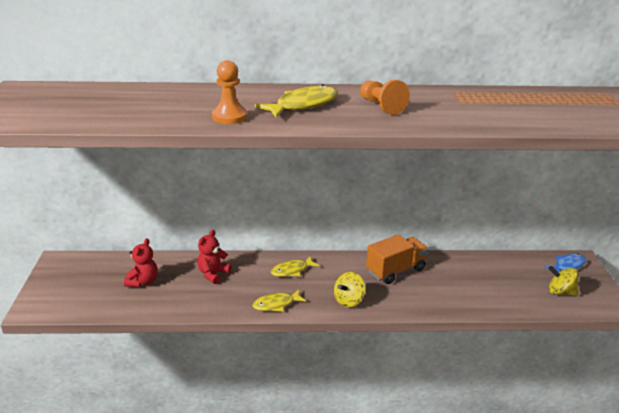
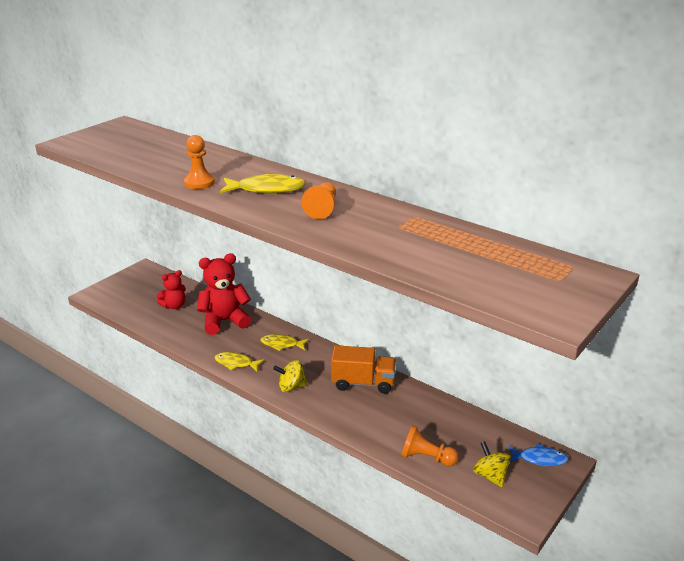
camera: 40 degrees right, 0 degrees up
red teddy bear [197,230,231,284] -> red teddy bear [197,253,251,335], size x1.69
none -> orange pawn [401,425,459,467]

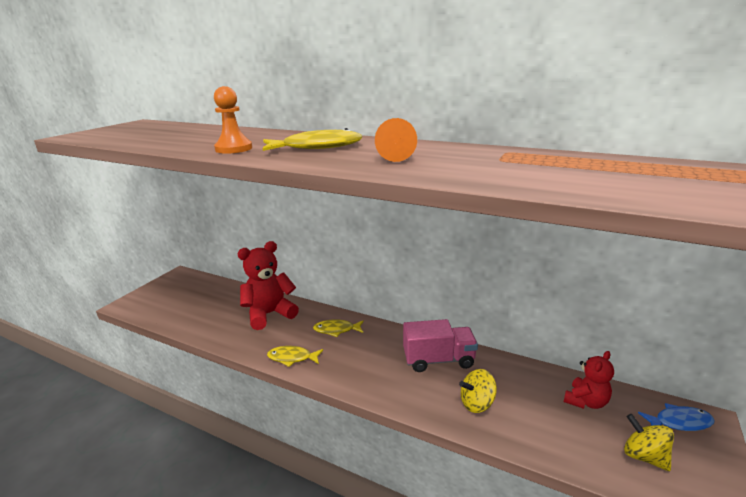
camera: 10 degrees left, 5 degrees down
red teddy bear [156,270,186,309] -> red teddy bear moved to [564,351,614,409]
yellow spinning top [273,360,308,392] -> yellow spinning top moved to [459,369,497,413]
orange truck [331,345,396,394] -> pink truck [403,319,478,372]
orange pawn [401,425,459,467] -> none

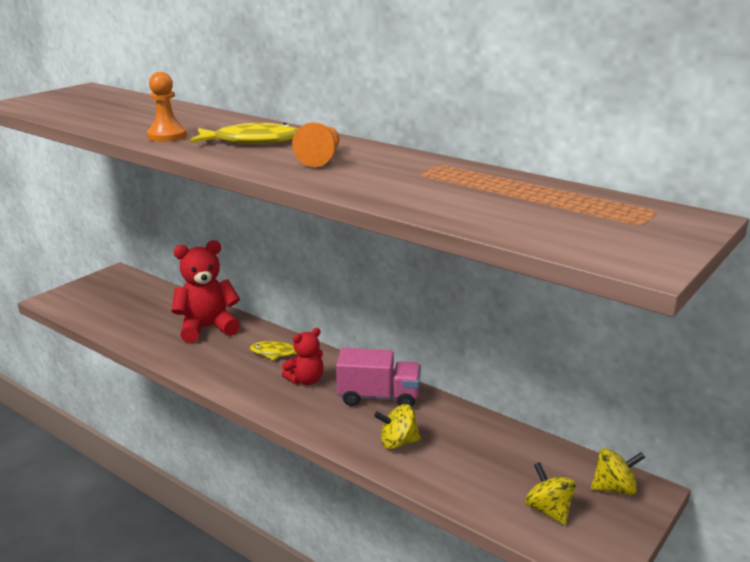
camera: 10 degrees right, 0 degrees up
yellow fish [267,346,323,367] -> none
red teddy bear [564,351,614,409] -> red teddy bear moved to [282,328,323,385]
blue fish [638,403,715,431] -> yellow spinning top [591,448,645,495]

